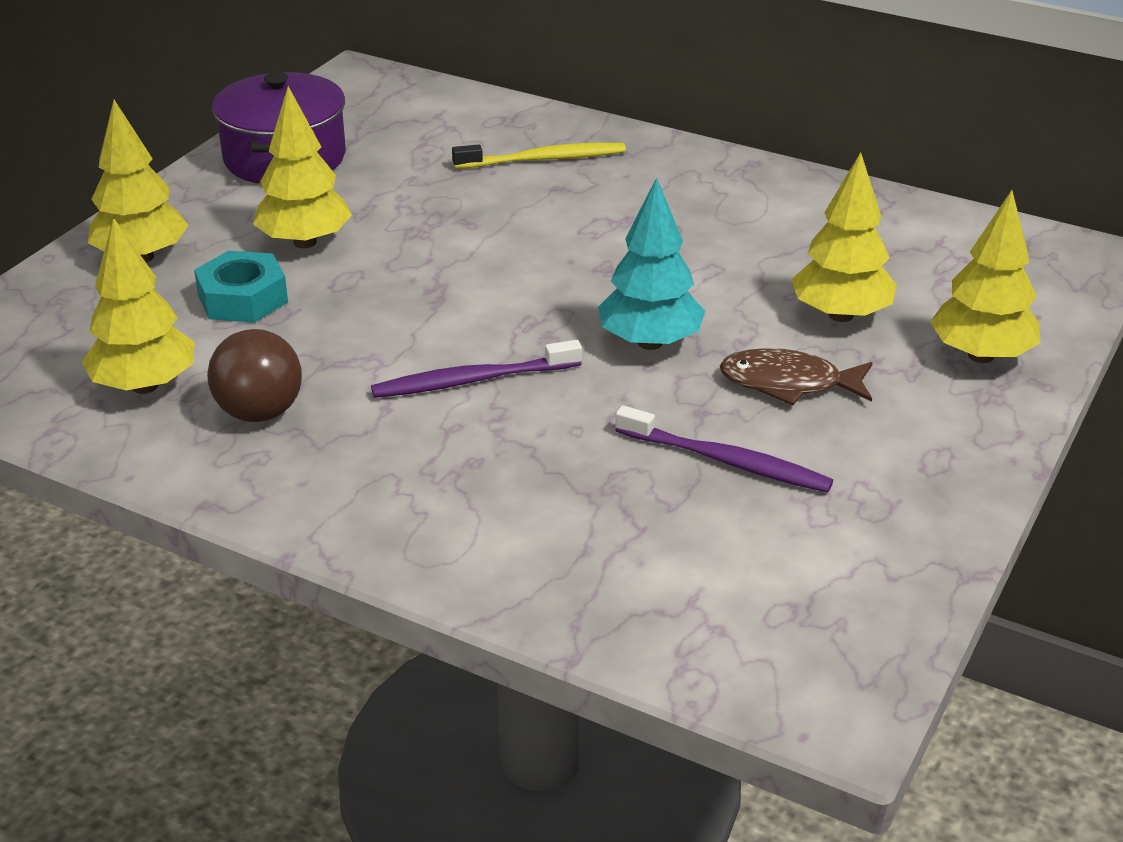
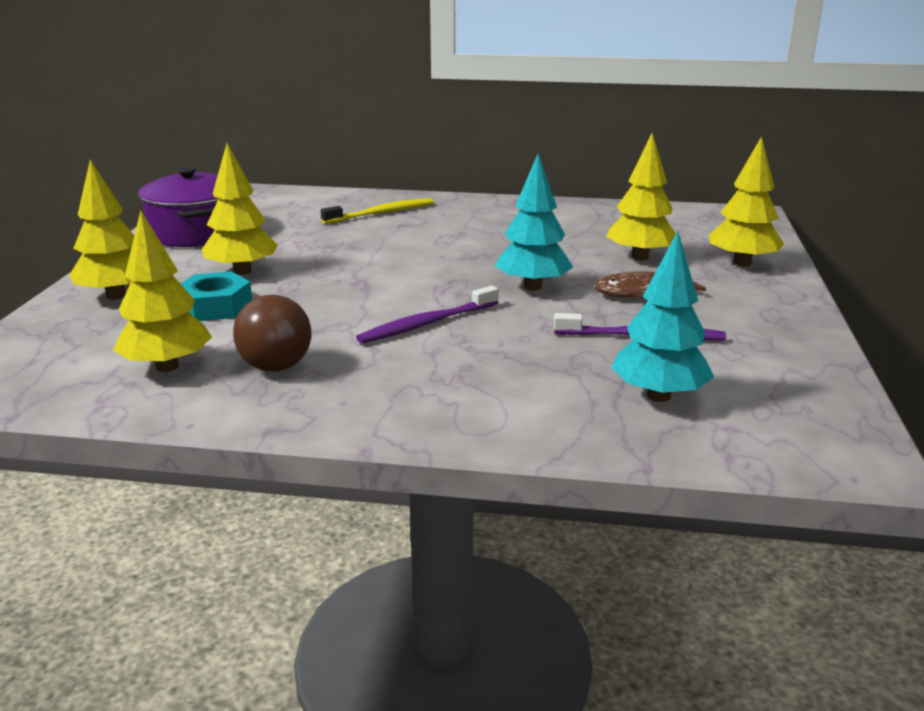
camera: 20 degrees left, 10 degrees down
none -> turquoise tree [611,231,714,402]

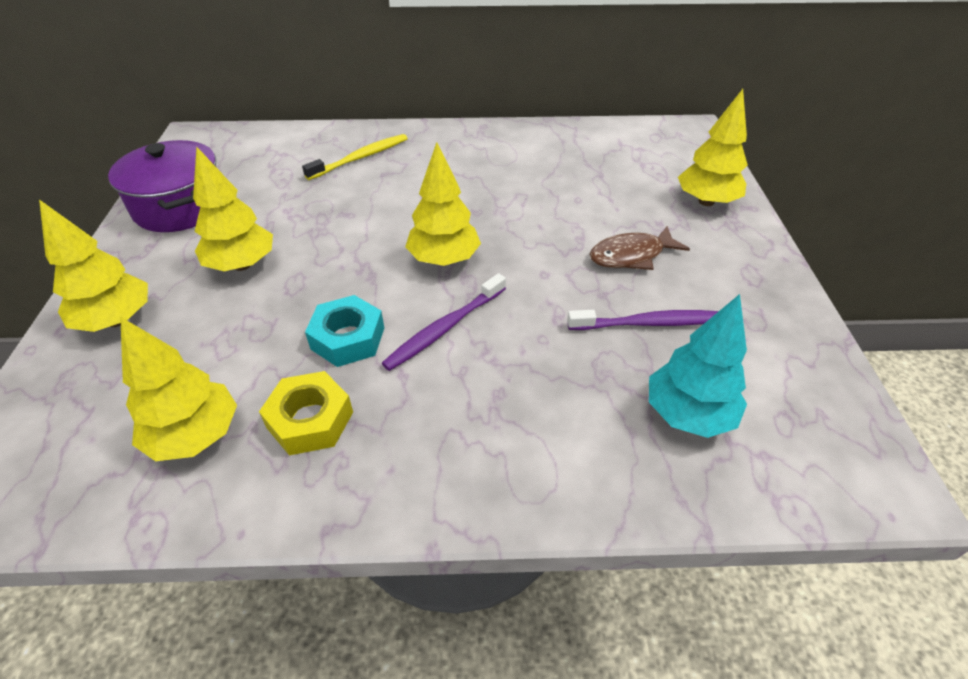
camera: 10 degrees left, 20 degrees up
turquoise nut [180,271,252,321] -> turquoise nut moved to [305,295,384,367]
brown ball [233,295,312,372] -> yellow nut [259,371,353,455]
turquoise tree [495,154,573,291] -> none
yellow tree [606,133,676,261] -> yellow tree moved to [405,142,481,266]

